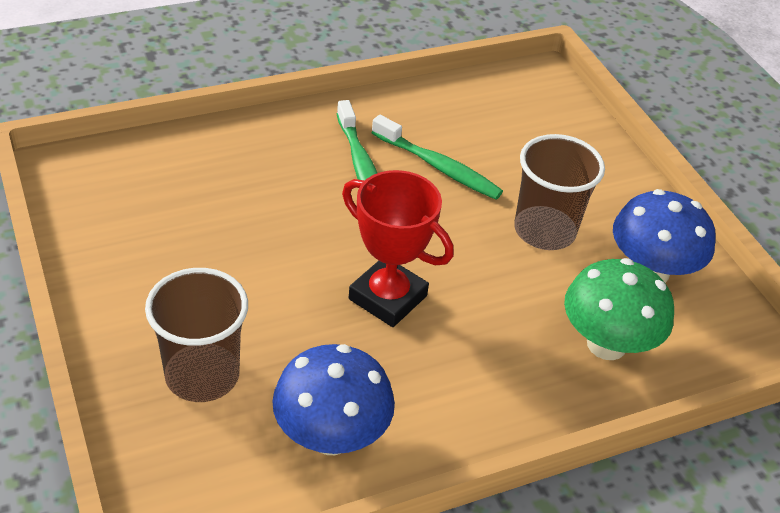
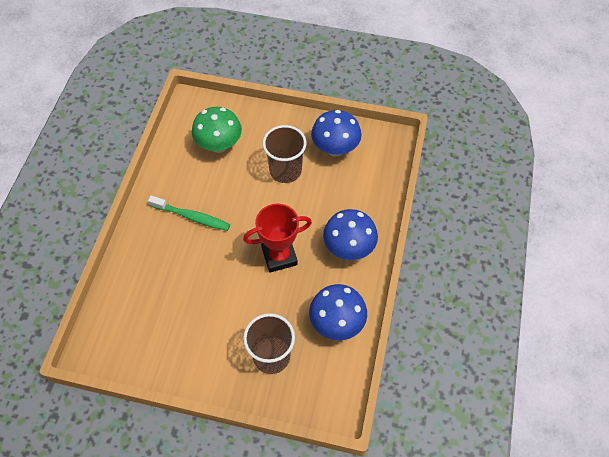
camera: 50 degrees left, 15 degrees up
green toothbrush [372,115,503,200] -> none
green mushroom [564,258,674,360] -> green mushroom moved to [192,107,242,153]
none -> blue mushroom [323,209,378,260]

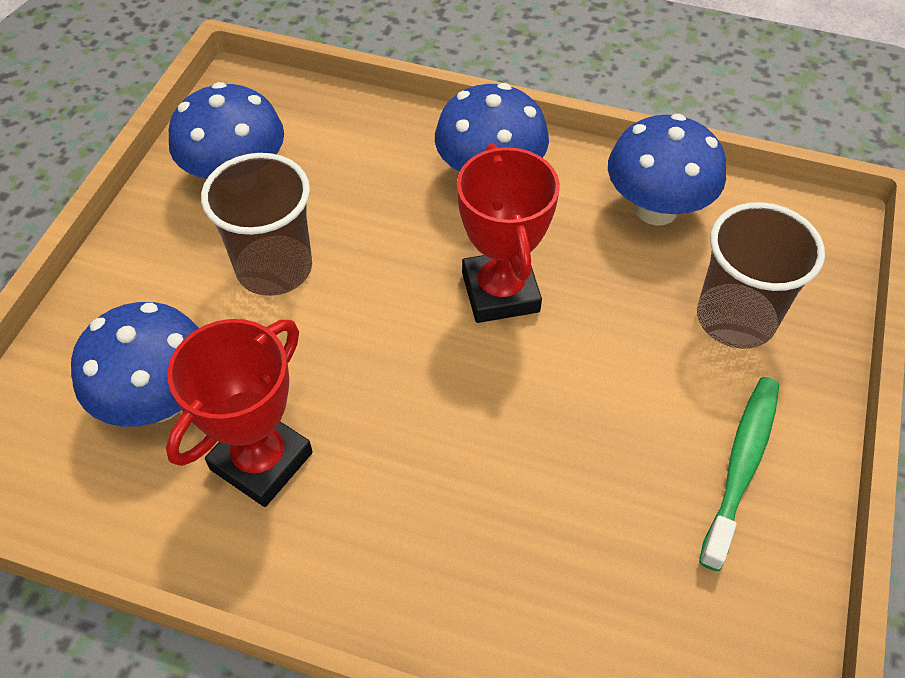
camera: 85 degrees left, 5 degrees down
green toothbrush [148,196,230,231] -> green toothbrush moved to [699,377,779,571]
green mushroom [192,107,242,153] -> blue mushroom [71,302,199,427]
none -> red trophy [166,319,313,507]

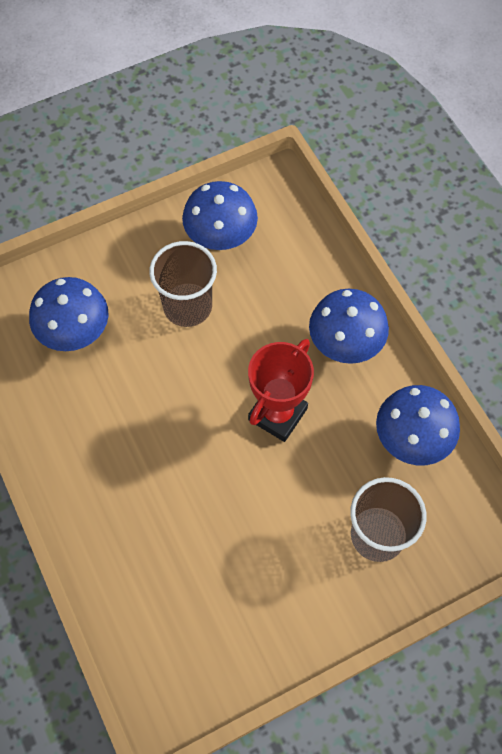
camera: 45 degrees right, 10 degrees up
red trophy [166,319,313,507] -> none
green toothbrush [699,377,779,571] -> none

